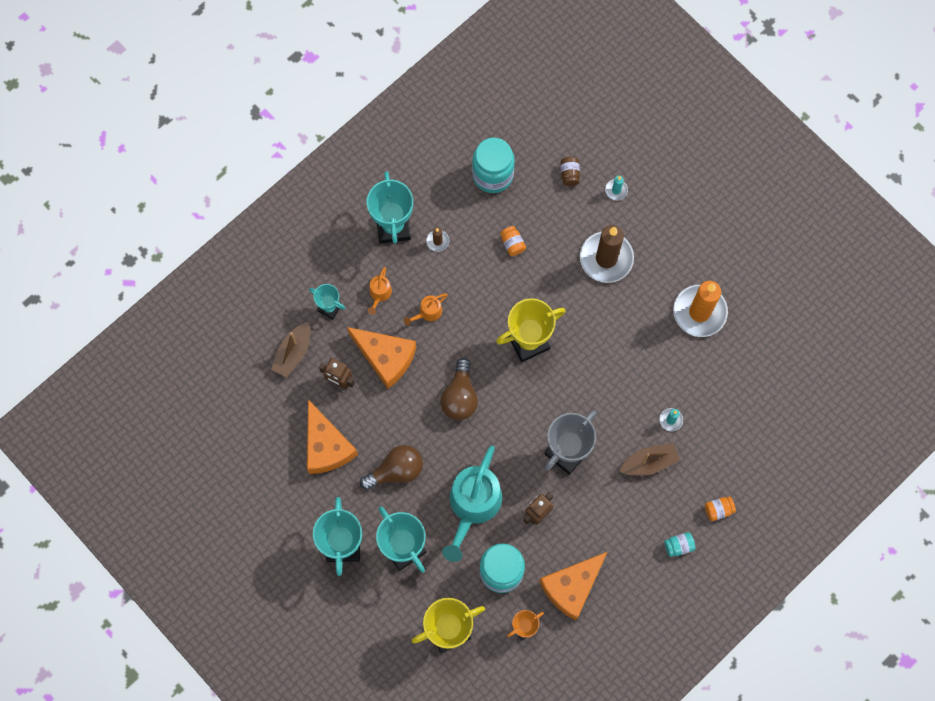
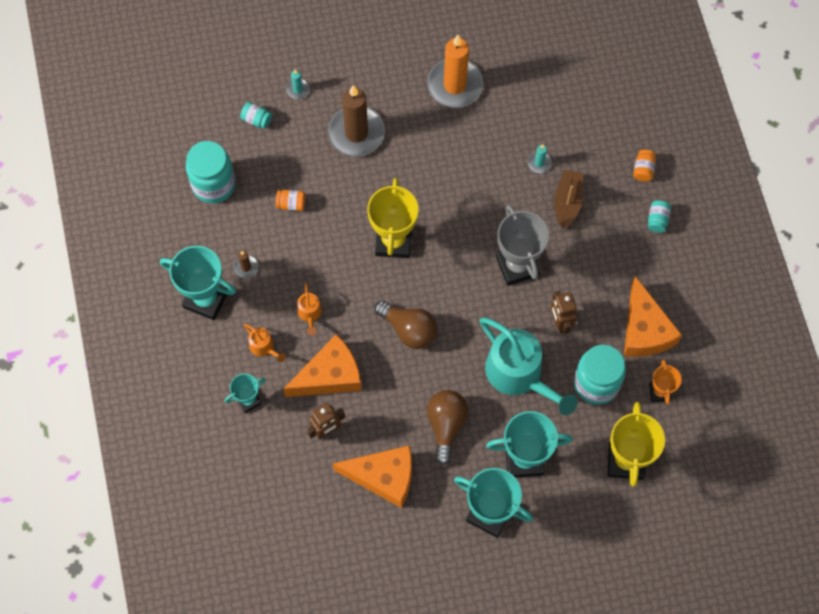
camera: 60 degrees left, 5 degrees down
brown boat [271,322,310,378] -> none
brown jar [560,157,580,186] -> turquoise jar [240,102,272,129]

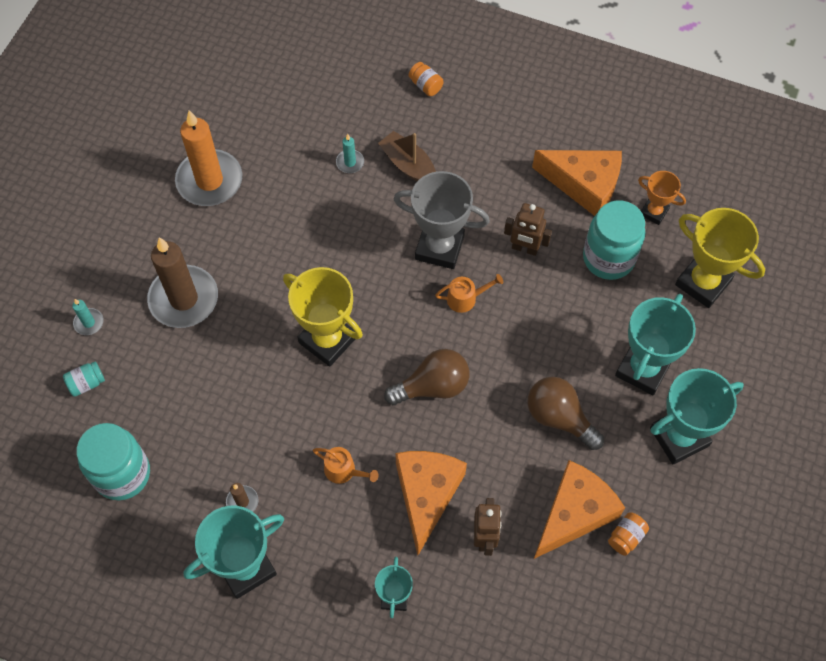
camera: 55 degrees left, 5 degrees down
orange watering can [244,324,286,362] -> orange watering can moved to [435,274,503,313]
orange jar [276,190,305,211] -> orange jar moved to [608,512,649,556]
turquoise watering can [480,318,578,415] -> none
turquoise jar [648,200,671,233] -> none

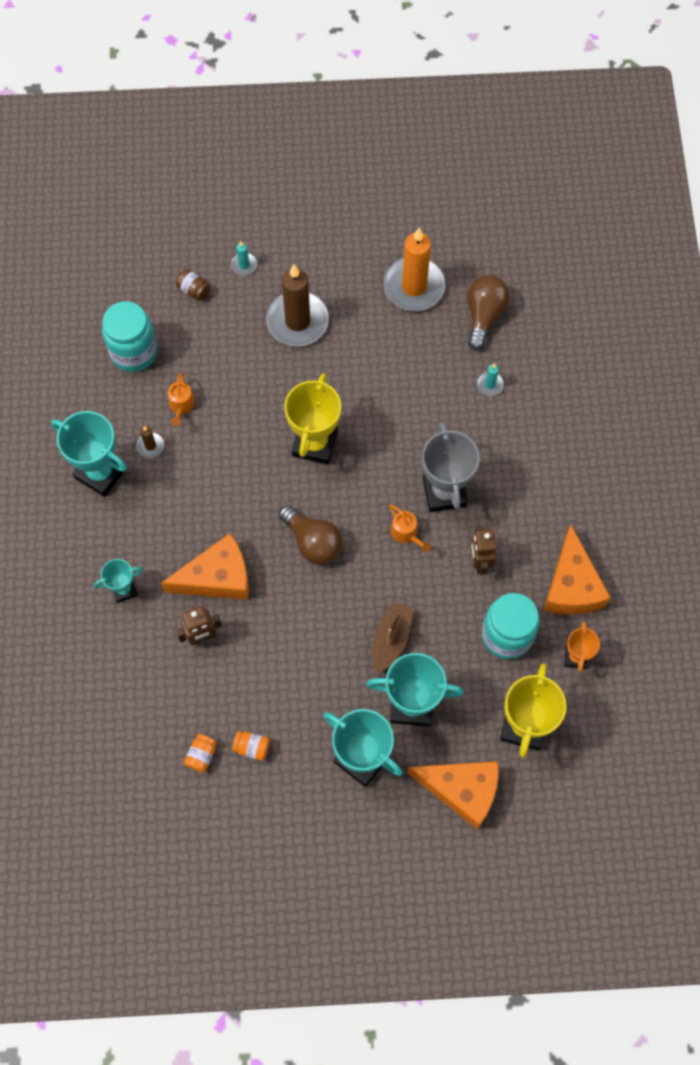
camera: 65 degrees right, 5 degrees up
turquoise jar [63,361,105,397] -> brown jar [176,269,210,301]
orange watering can [313,447,378,484] -> orange watering can moved to [168,372,195,426]
brown boat [378,131,436,181] -> brown boat moved to [372,602,414,673]
orange jar [409,62,443,96] -> orange jar moved to [184,734,217,773]
brown light bulb [527,377,604,450] -> brown light bulb moved to [467,275,510,350]
orange cheese [534,460,625,559] -> orange cheese moved to [407,761,499,829]

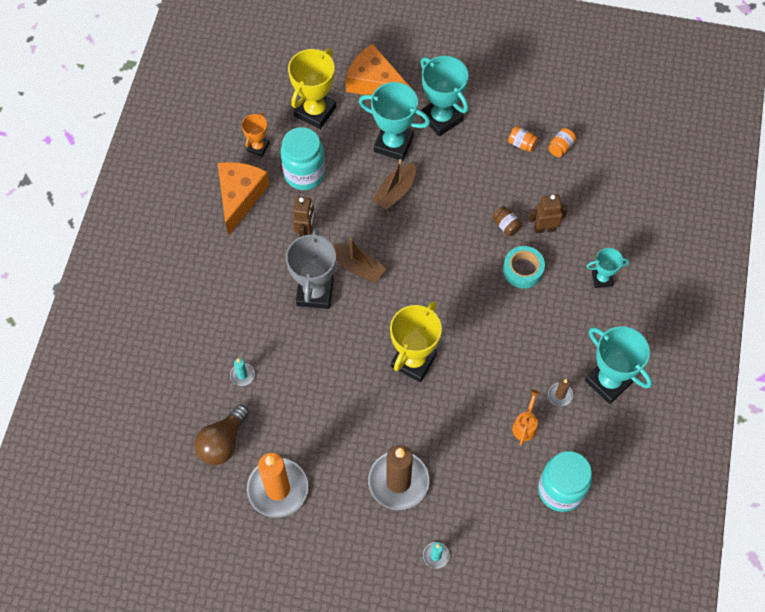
camera: 165 degrees left, 5 degrees down
orange cheese [161,533,249,600] -> turquoise tape [503,246,545,288]
brown jar [176,269,210,301] -> brown jar moved to [492,206,522,236]
brown light bulb [278,505,343,564] -> none
orange watering can [389,505,431,553] -> brown boat [333,238,386,282]

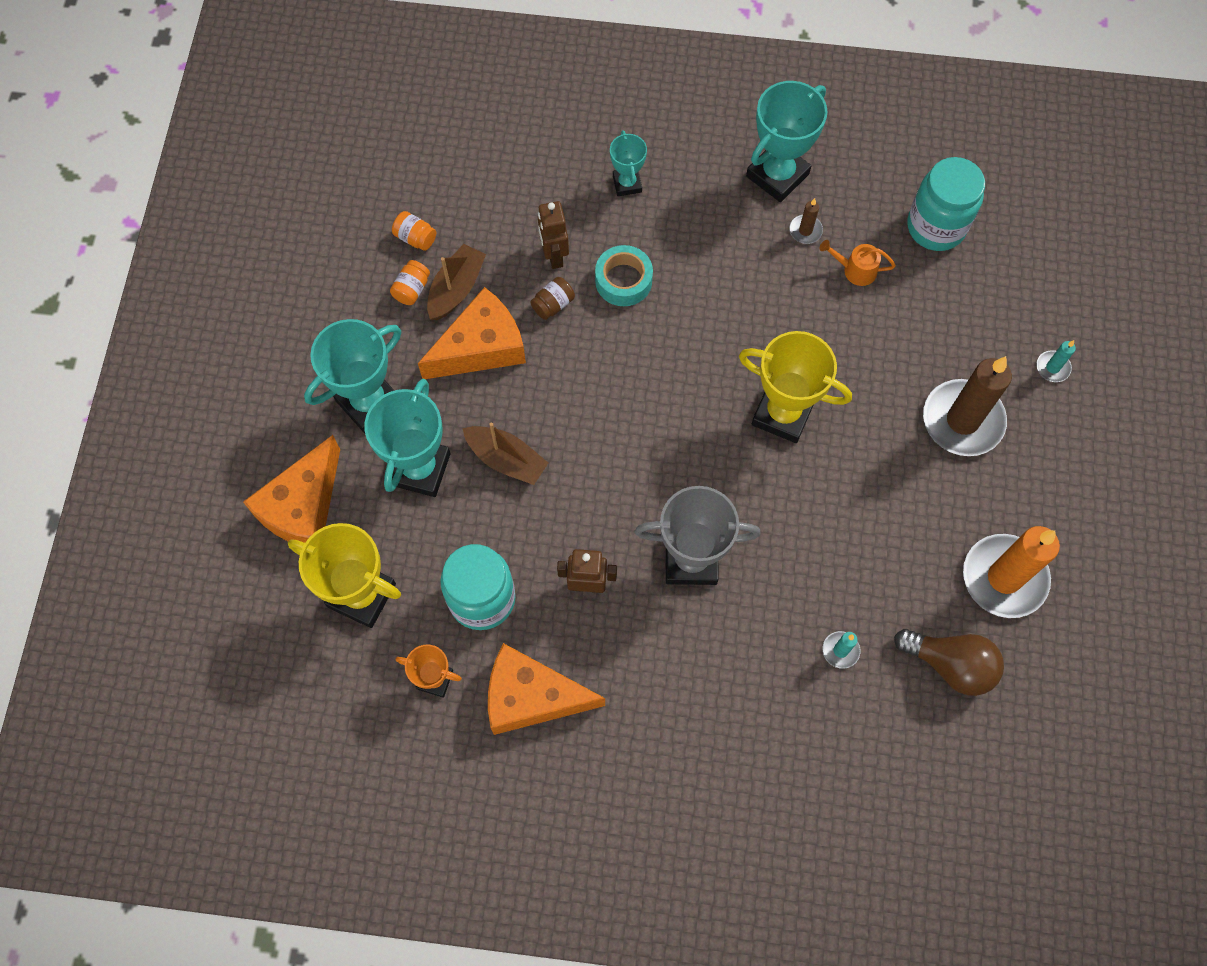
camera: 95 degrees left, 5 degrees up
brown boat [333,238,386,282] -> brown boat moved to [427,244,486,320]
none -> orange cheese [418,287,526,379]

